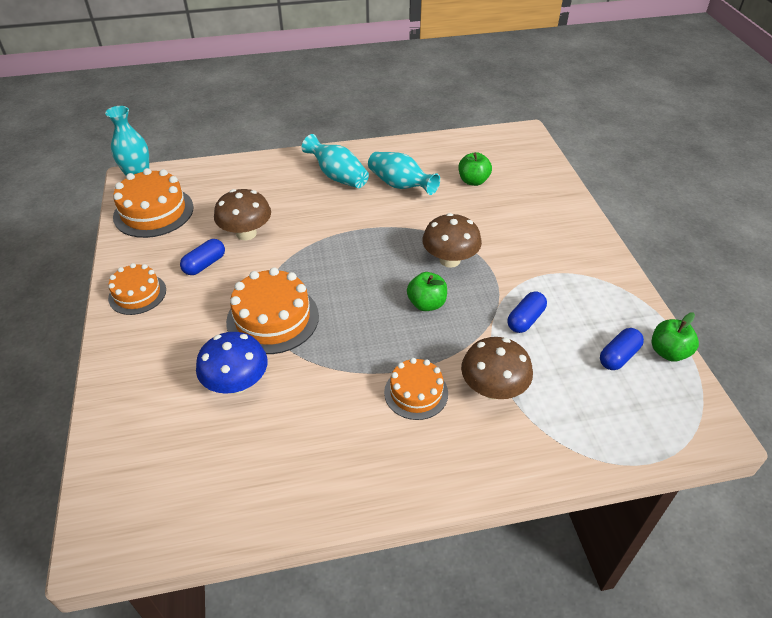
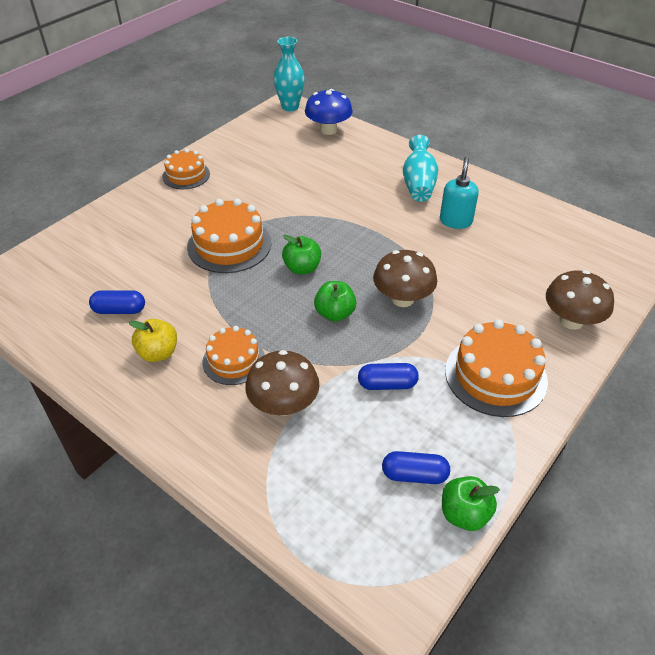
camera: 50 degrees right, 0 degrees up
orange cake [113,168,194,238] -> orange cake moved to [445,319,548,417]
blue capsule [180,239,225,275] -> blue capsule moved to [89,290,145,314]
blue mushroom [196,332,268,394] -> blue mushroom moved to [305,89,353,135]
brown mushroom [214,189,271,240] -> brown mushroom moved to [546,270,614,330]
turquoise vase [368,152,440,195] -> turquoise soap dispenser [440,157,479,229]
green apple [459,152,492,186] -> green apple moved to [282,235,321,275]
none -> yellow apple [129,319,177,362]

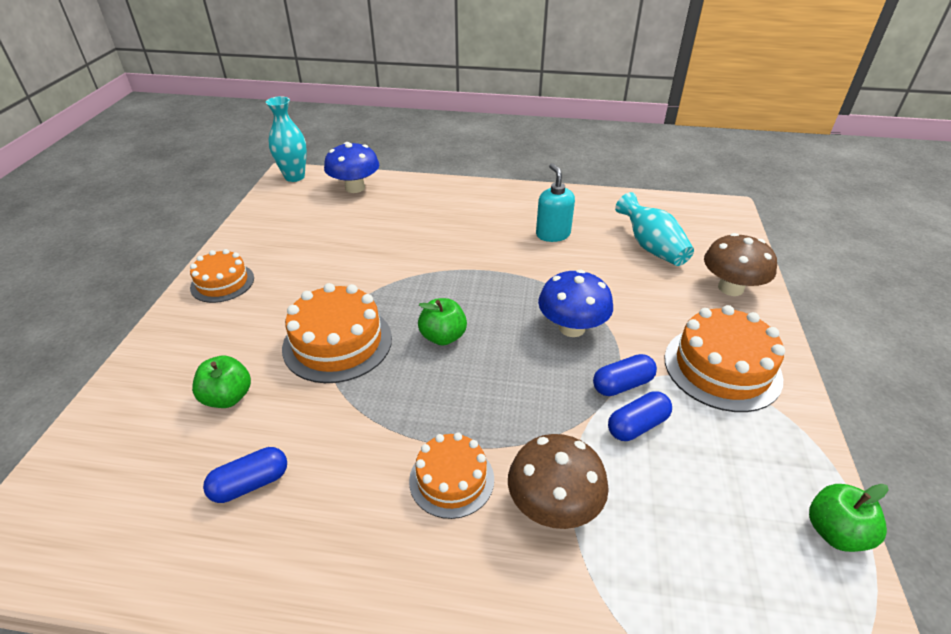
camera: 30 degrees left, 5 degrees down
yellow apple [129,319,177,362] -> none
green apple [314,281,356,322] -> green apple moved to [192,355,251,408]
brown mushroom [373,250,437,307] -> blue mushroom [538,270,613,337]
blue capsule [382,451,450,484] -> blue capsule moved to [593,354,657,396]
turquoise vase [403,135,438,202] -> turquoise vase moved to [615,192,694,266]

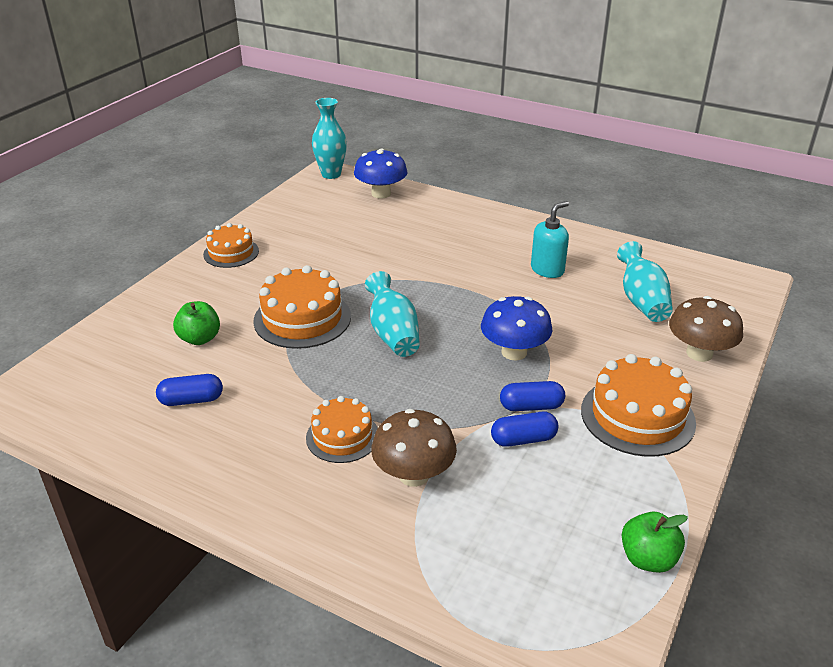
camera: 20 degrees right, 5 degrees down
green apple [418,298,467,345] -> turquoise vase [365,271,420,357]
turquoise soap dispenser [536,163,575,242] -> turquoise soap dispenser turned 45 degrees clockwise [531,201,569,278]

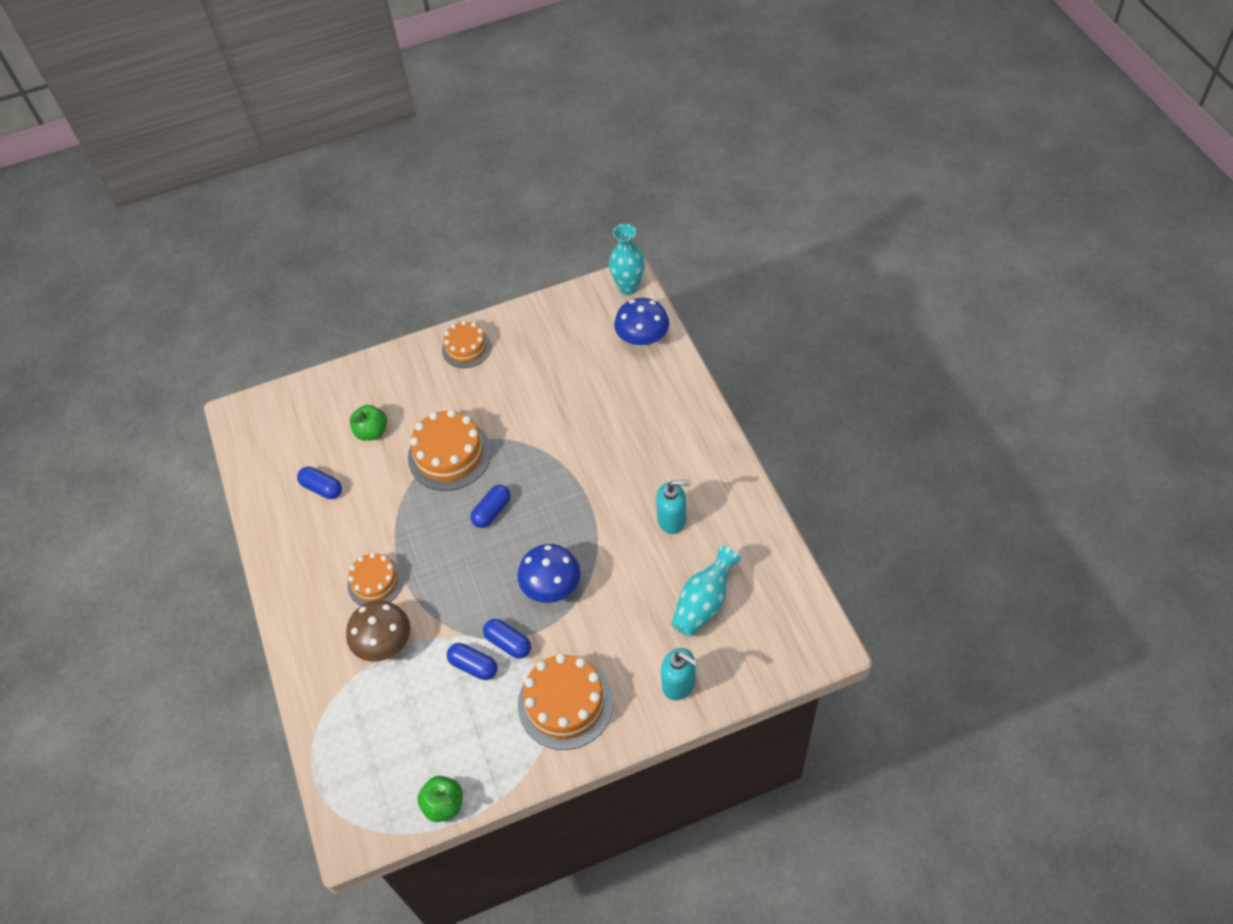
camera: 45 degrees right, 20 degrees up
turquoise vase [365,271,420,357] -> blue capsule [470,485,510,528]
brown mushroom [669,296,743,362] -> turquoise soap dispenser [661,648,698,700]

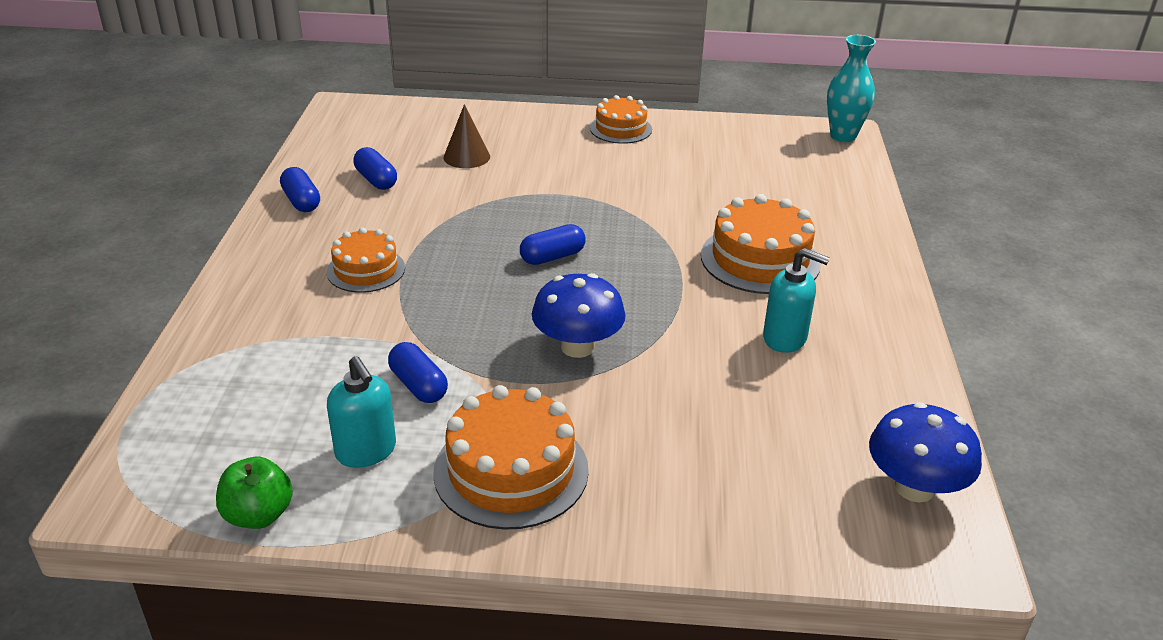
camera: 20 degrees right, 20 degrees down
brown mushroom [346,600,410,662] -> none
green apple [350,405,387,441] -> brown cone [444,104,490,168]
orange cake [408,409,491,491] -> orange cake moved to [701,194,821,294]
blue capsule [483,619,531,659] -> blue capsule moved to [280,167,320,212]
blue mushroom [614,298,669,347] -> blue mushroom moved to [869,402,982,503]
turquoise soap dispenser [661,648,698,700] -> turquoise soap dispenser moved to [327,356,396,468]
turquoise vase [671,545,741,637] -> none

